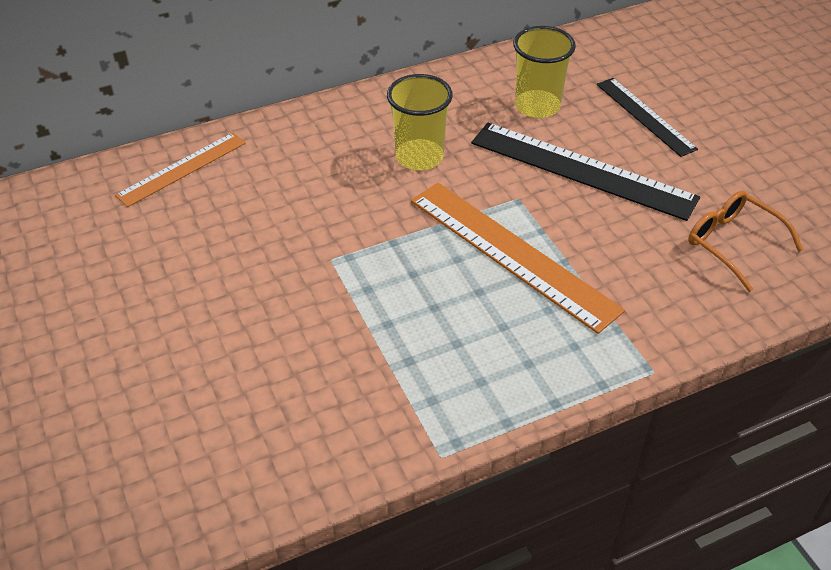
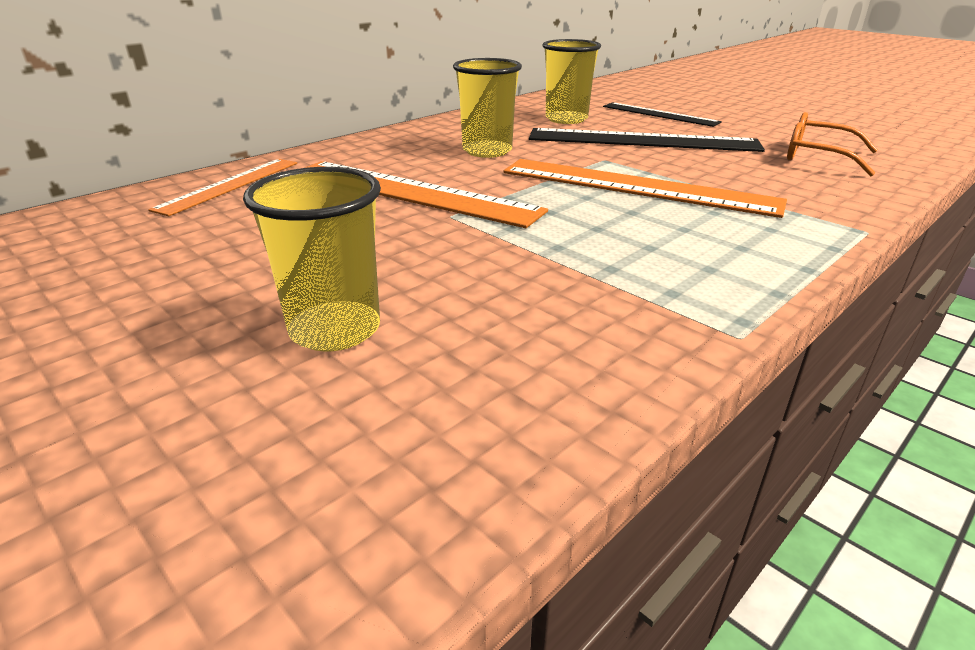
camera: 20 degrees left, 15 degrees down
none -> yellow cup [243,167,381,351]
none -> orange ruler [305,161,548,228]

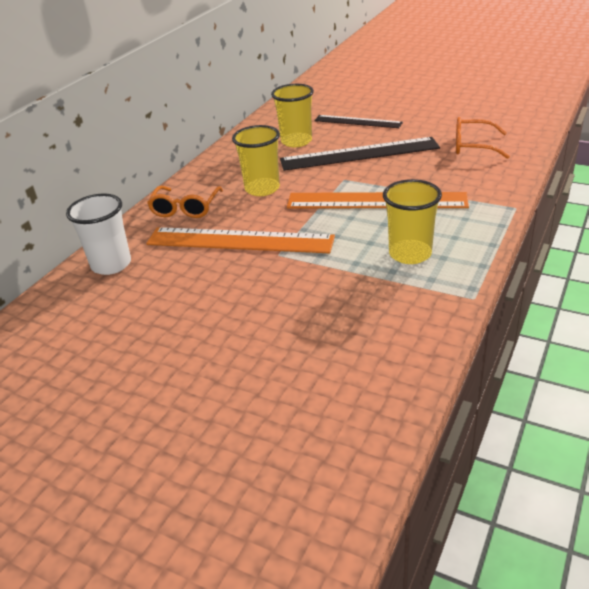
camera: 15 degrees left, 5 degrees up
orange ruler [148,159,297,216] -> white cup [66,194,131,275]
yellow cup [243,167,381,351] -> yellow cup moved to [383,179,442,264]
none -> orange glasses [147,186,223,218]

